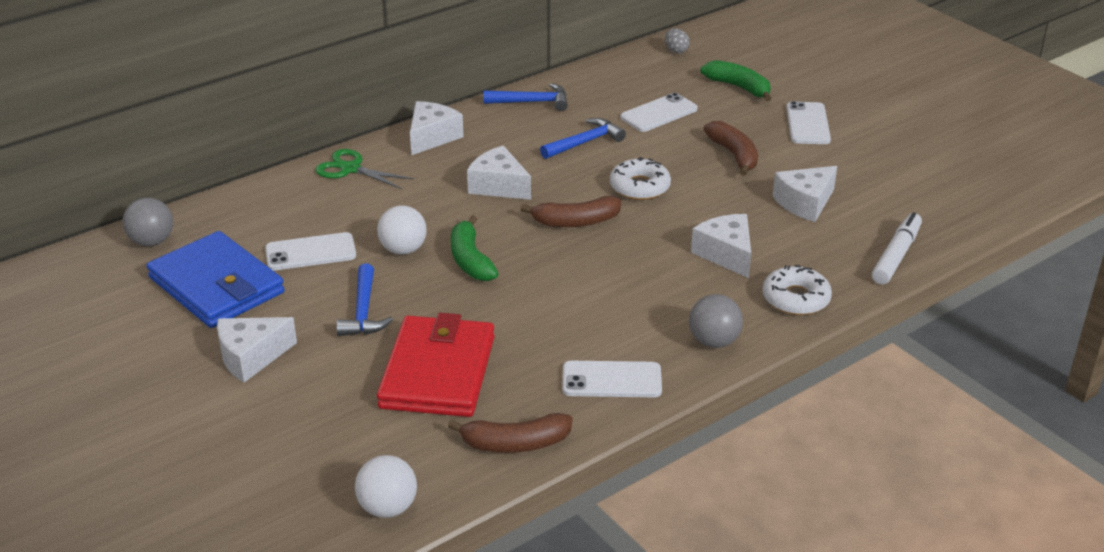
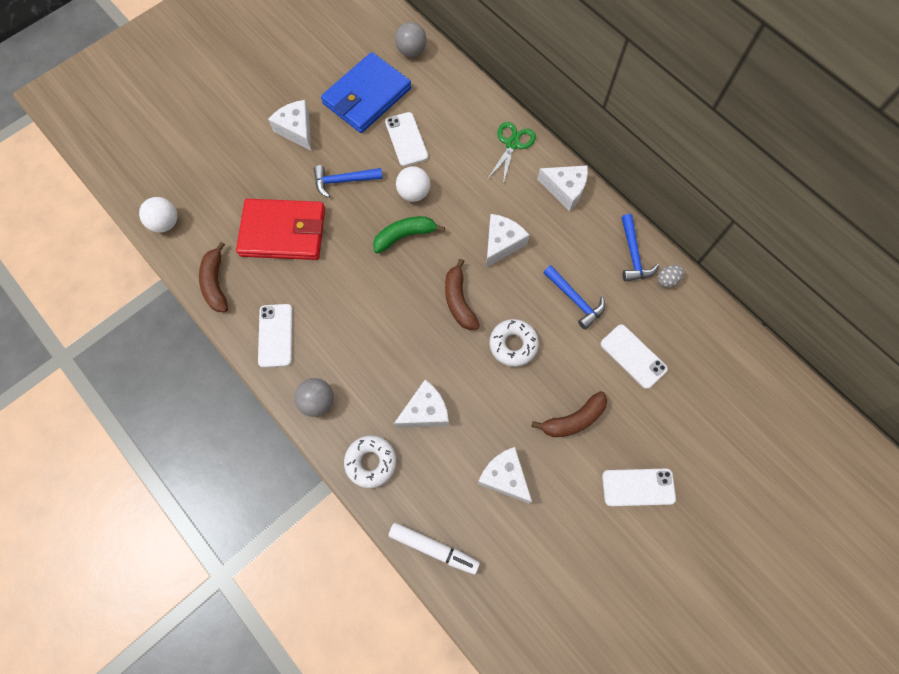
camera: 85 degrees right, 35 degrees up
grey egg [665,28,690,53] -> grey egg moved to [658,265,684,288]
green banana [700,60,772,101] -> none

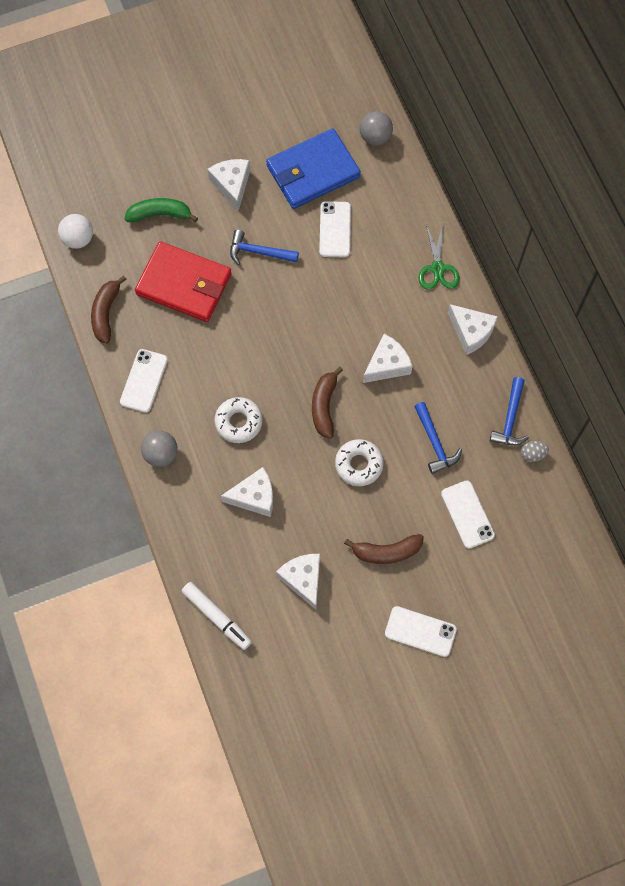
camera: 20 degrees right, 0 degrees up
white donut [344,435,396,488] -> white donut moved to [214,397,262,443]
green banana [373,216,445,254] -> green banana moved to [125,198,198,222]
white ball [396,166,430,202] -> none
green scissors [487,122,536,184] -> green scissors turned 135 degrees clockwise [418,223,460,289]

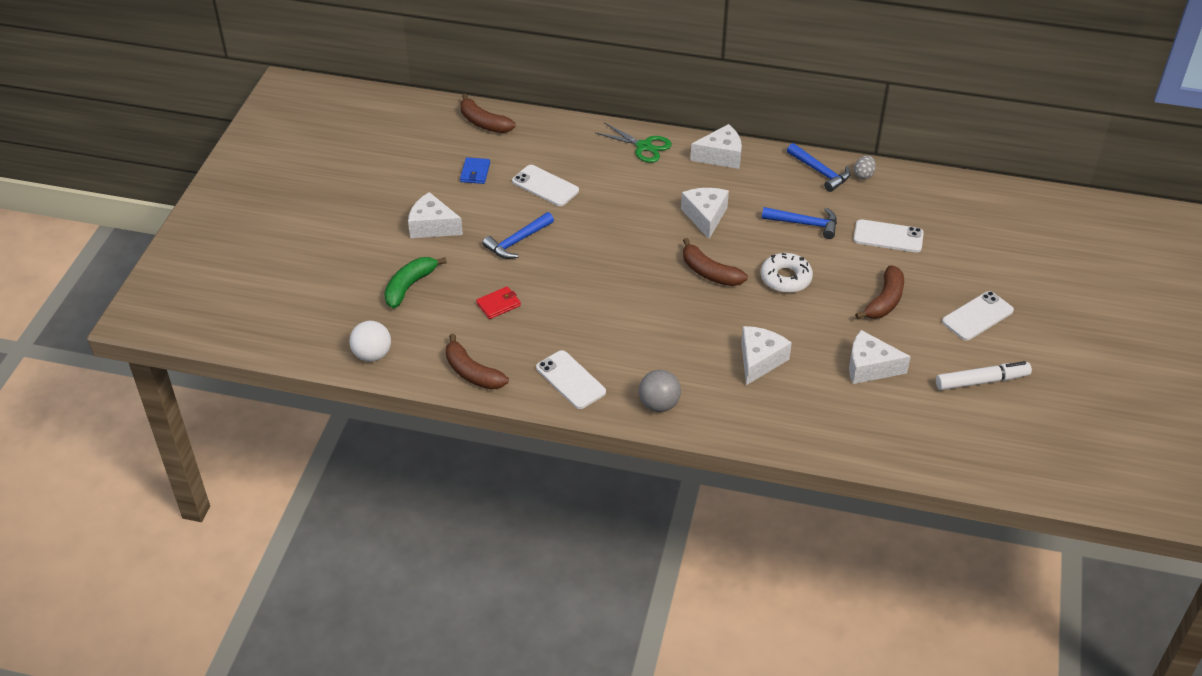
camera: 55 degrees left, 25 degrees down
red wallet [135,241,232,322] -> red wallet [476,286,521,319], size x0.40
white marker [181,582,252,650] -> white marker moved to [936,361,1032,390]
white donut [214,397,262,443] -> none
blue wallet [266,128,361,209] -> blue wallet [460,157,490,184], size x0.40
grey ball [360,111,393,146] -> brown banana [461,94,516,133]

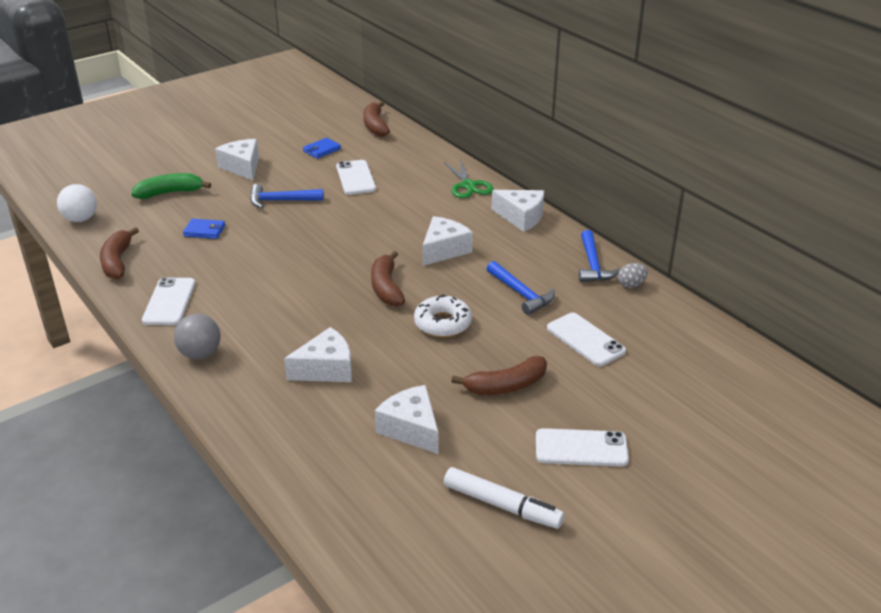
camera: 40 degrees right, 10 degrees down
red wallet [476,286,521,319] -> blue wallet [183,219,225,239]

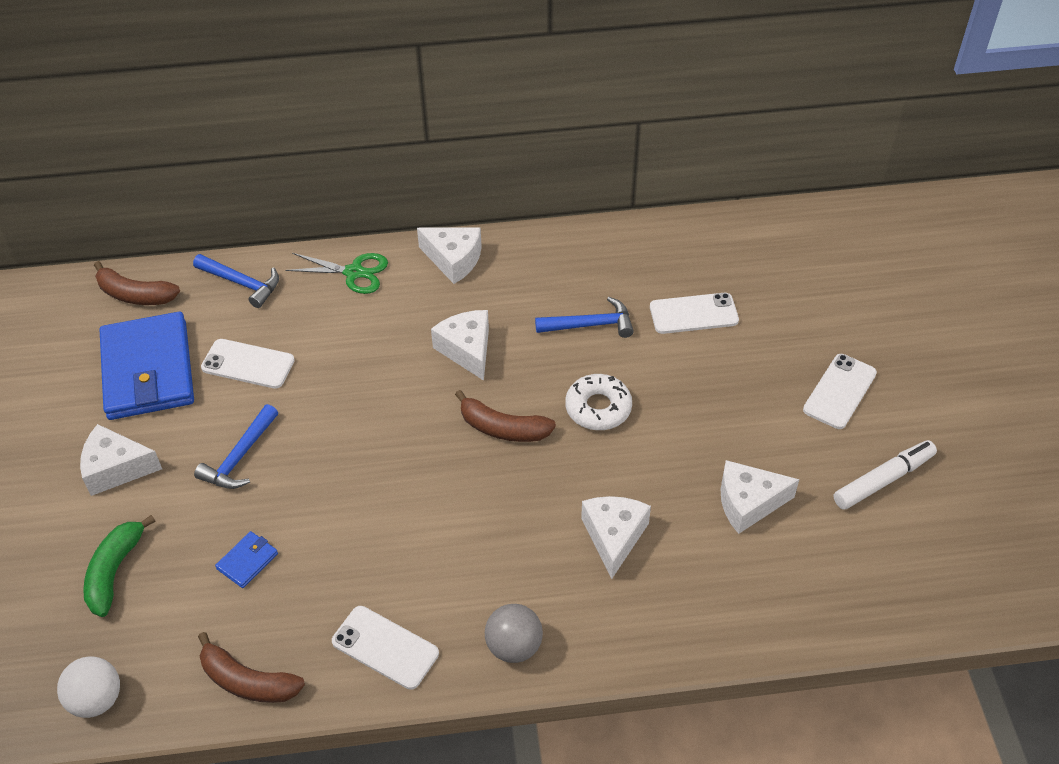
camera: 60 degrees left, 15 degrees up
blue wallet [303,138,341,159] -> blue wallet [100,312,194,420], size x2.49
brown banana [451,356,547,395] -> none
white cheese [491,190,544,232] -> white cheese turned 60 degrees clockwise [417,227,482,284]
blue hammer [579,230,620,282] -> blue hammer moved to [193,254,279,308]
grey egg [618,263,648,288] -> none

